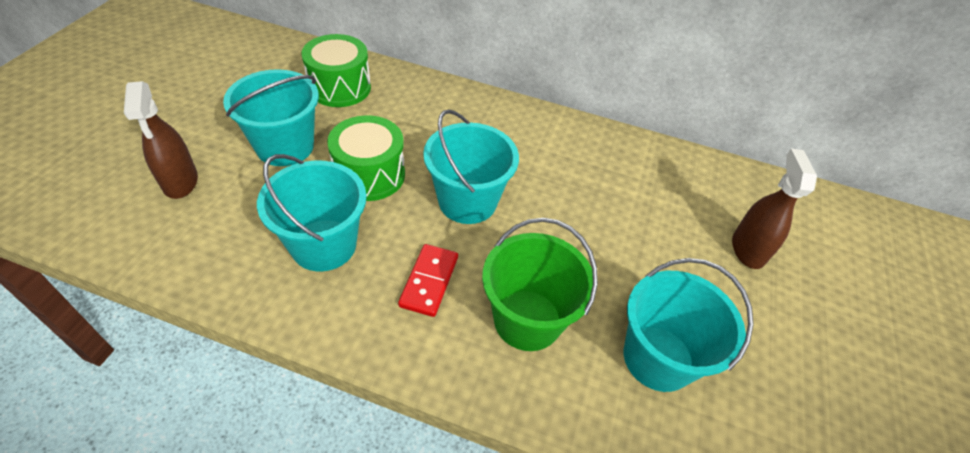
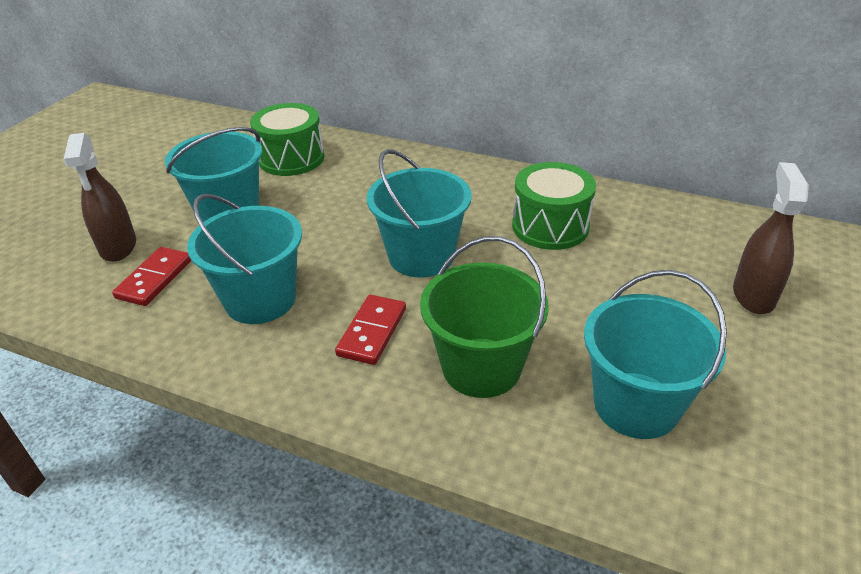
camera: 10 degrees right, 10 degrees down
green drum [327,115,405,201] -> green drum moved to [512,162,596,250]
none -> red domino [112,247,192,306]

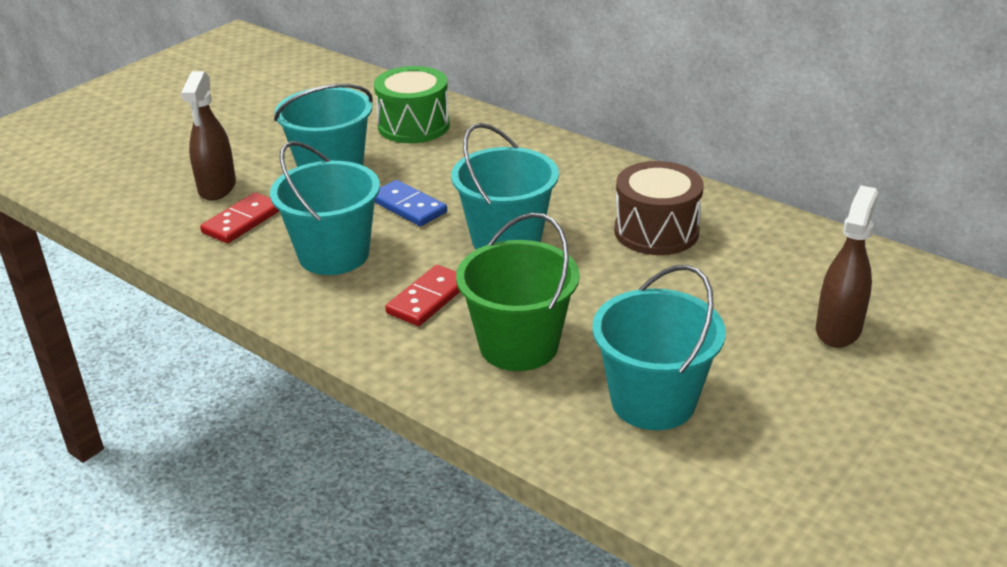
camera: 15 degrees right, 5 degrees down
green drum [512,162,596,250] -> brown drum [614,161,704,255]
none -> blue domino [375,180,447,226]

